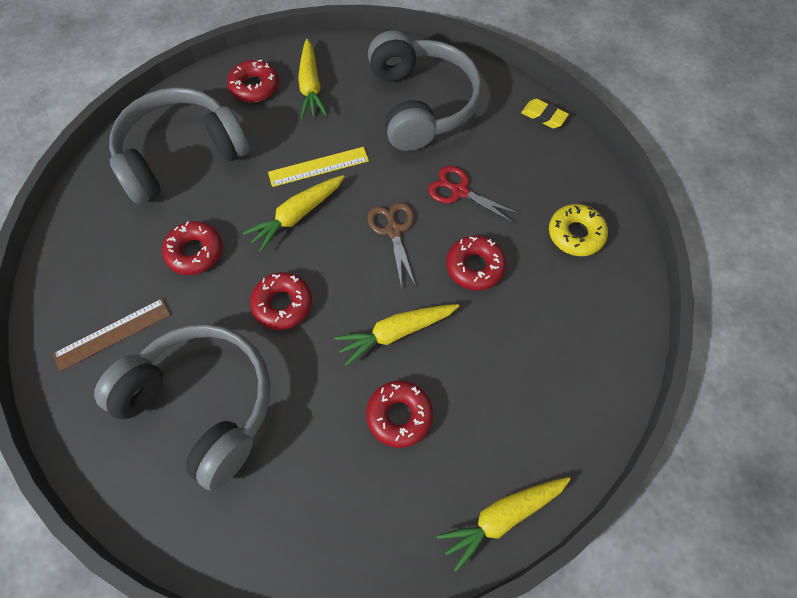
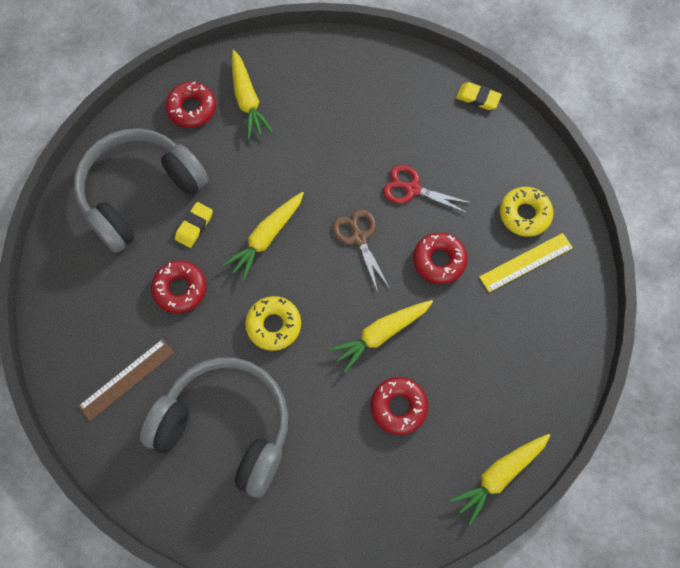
camera: 10 degrees left, 5 degrees up
red donut [250,272,312,330] -> yellow donut [245,296,301,351]
yellow ruler [268,147,369,187] -> yellow ruler moved to [479,233,573,292]
grey headphones [368,30,482,151] -> none
none -> yellow eraser [175,202,213,248]

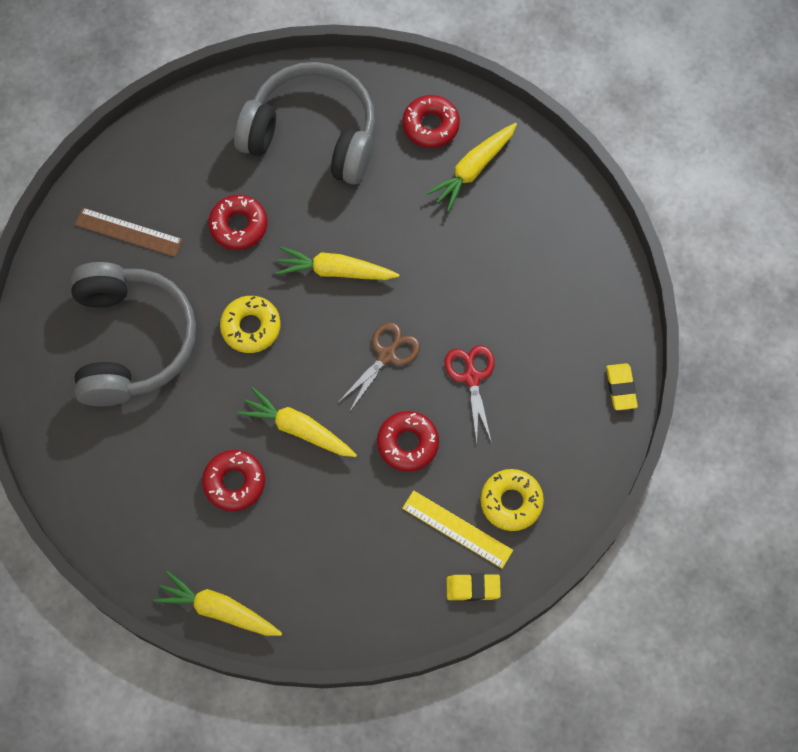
camera: 60 degrees right, 0 degrees up
yellow eraser [175,202,213,248] -> yellow eraser moved to [447,574,501,601]

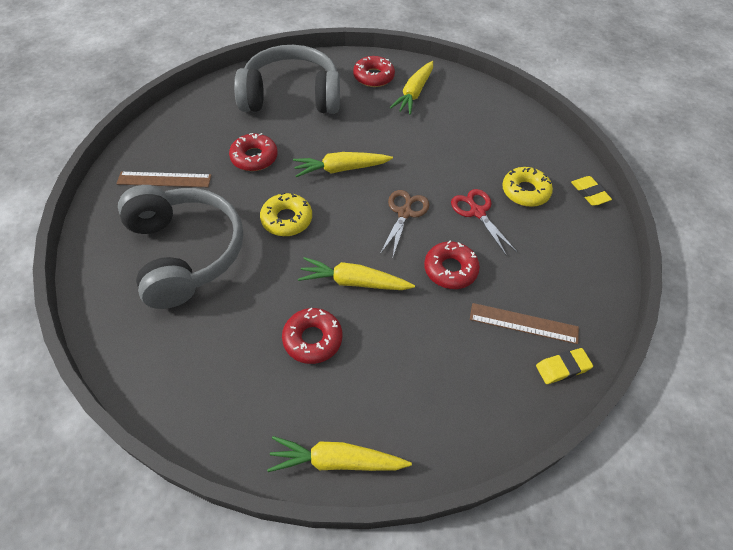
camera: 20 degrees left, 15 degrees down
yellow ruler [402,490,513,569] -> brown ruler [470,303,579,344]
yellow donut [481,469,544,531] -> yellow donut moved to [502,167,553,207]

